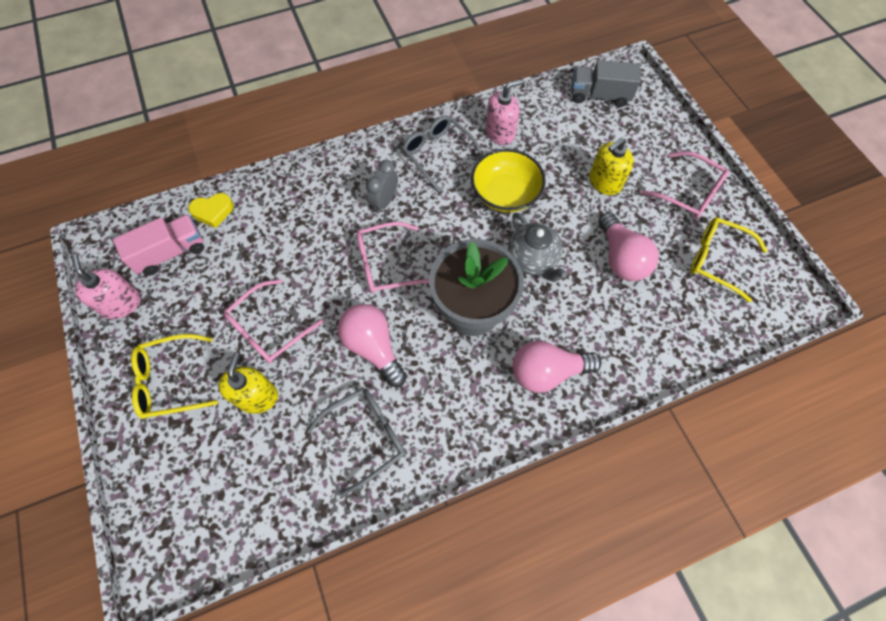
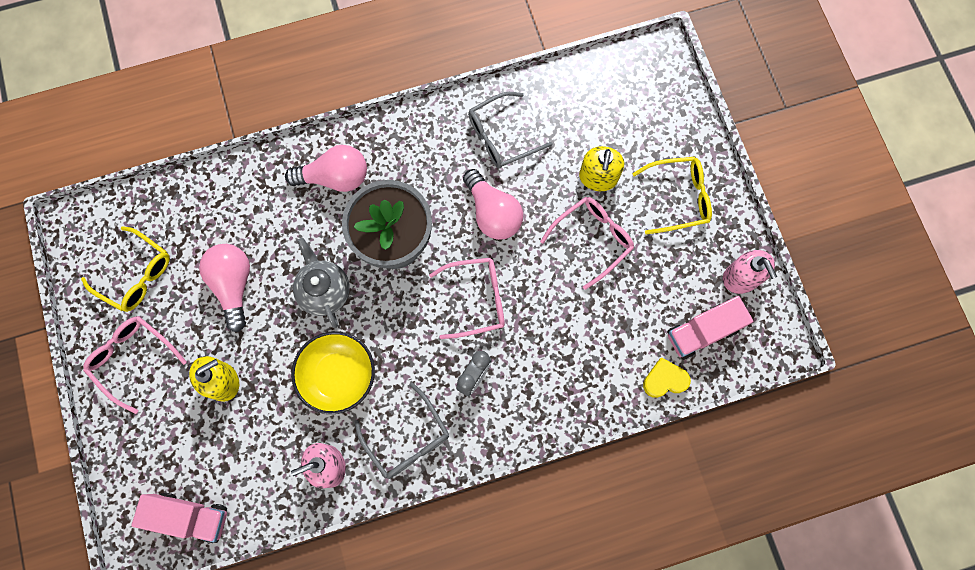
camera: 175 degrees left, 10 degrees up
grey truck [571,60,641,107] -> pink truck [131,493,227,543]

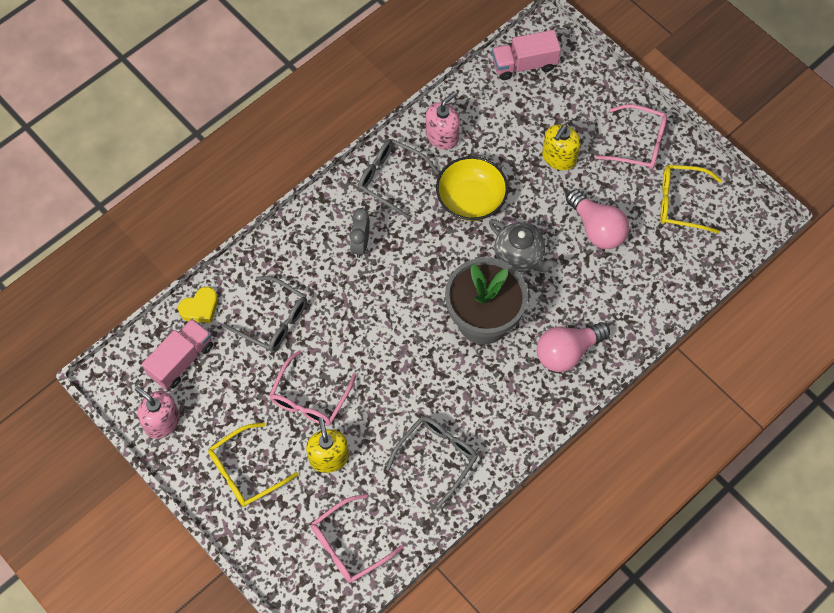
camera: 155 degrees right, 10 degrees down
pink glasses [429,258,505,339] -> pink glasses moved to [311,494,403,583]
pink light bulb [463,169,523,240] -> none
none -> grey glasses [222,276,307,352]

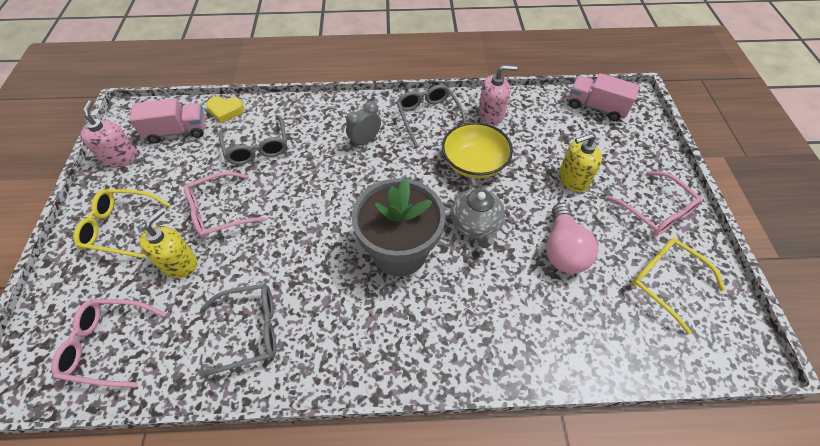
camera: 40 degrees right, 10 degrees down
pink light bulb [537,322,610,372] -> none

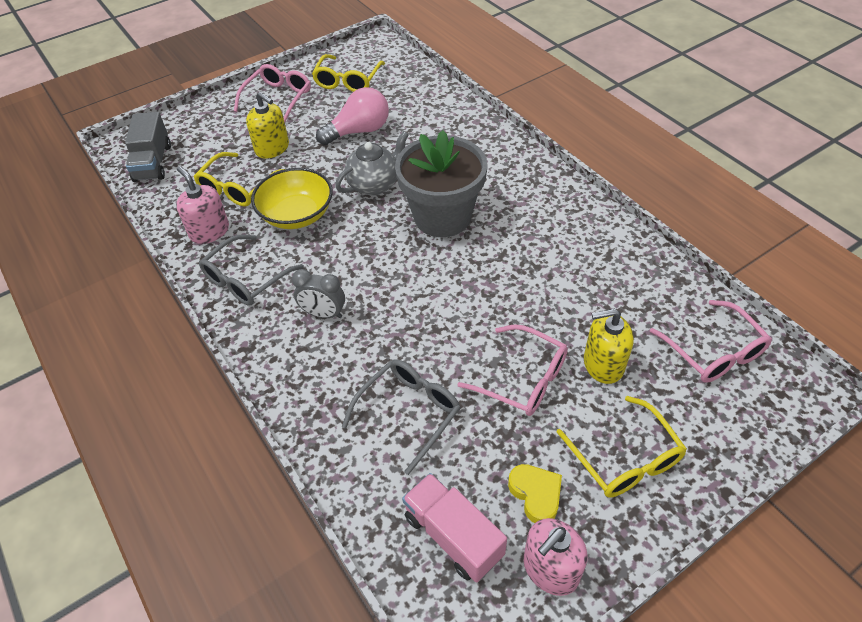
camera: 120 degrees left, 5 degrees down
grey glasses [200,284,276,377] -> none
yellow heart [206,97,244,123] -> yellow heart moved to [508,464,562,523]
pink truck [569,73,640,121] -> grey truck [125,112,171,182]
none -> yellow glasses [194,152,284,206]

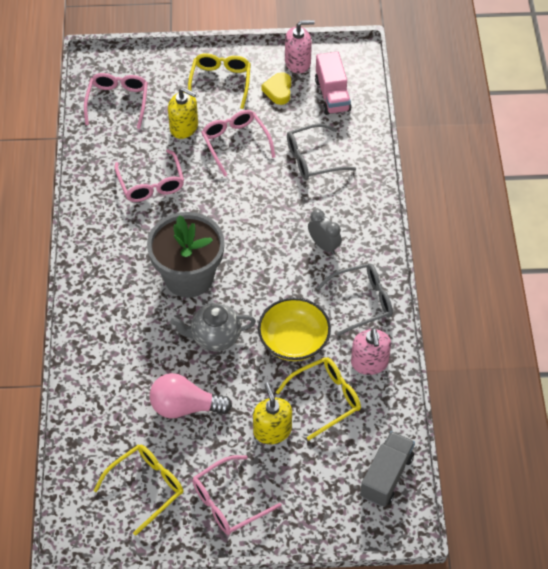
camera: 150 degrees left, 5 degrees up
none -> pink glasses [115,149,184,202]

